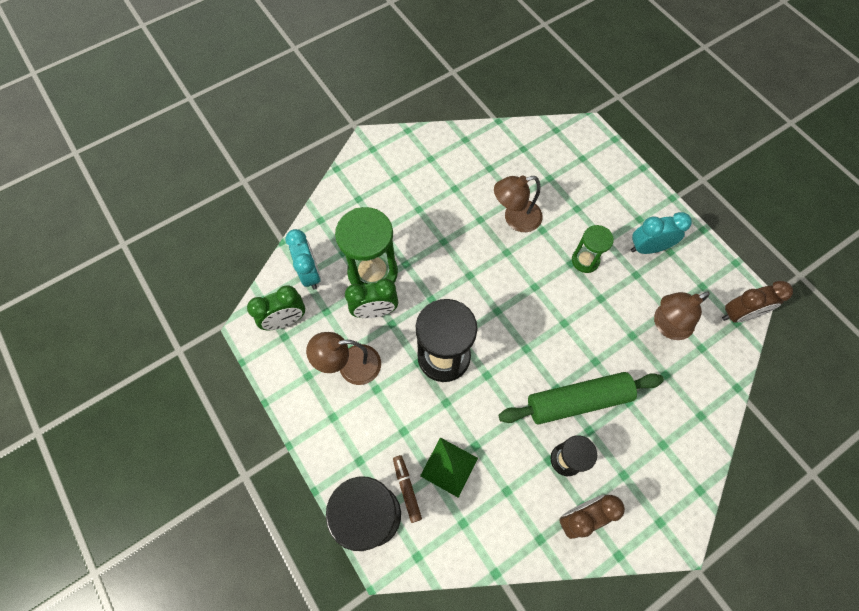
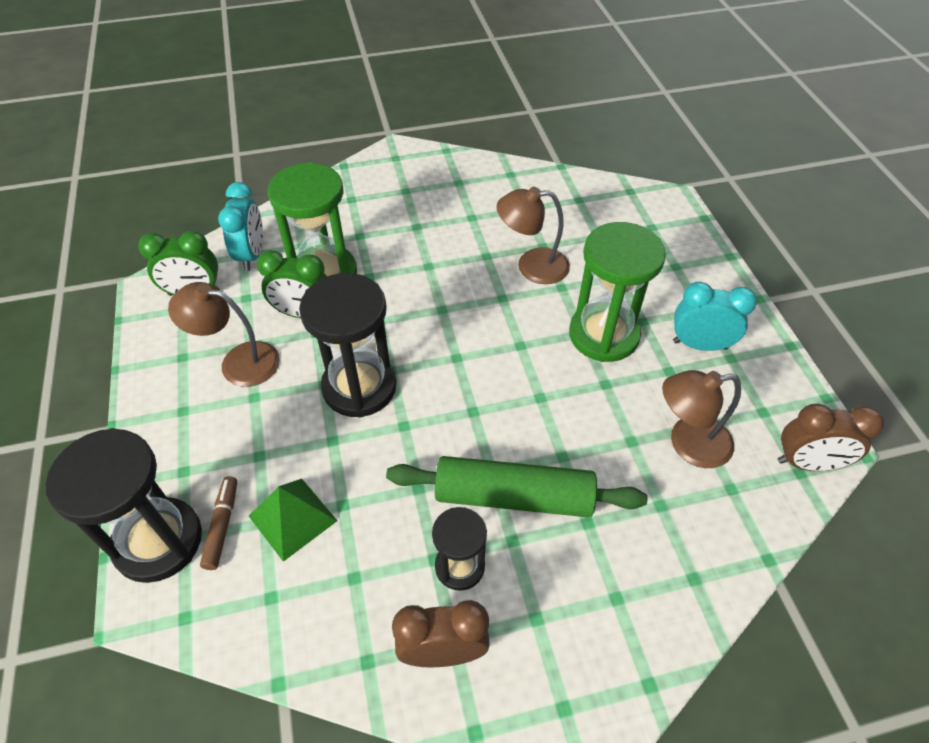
camera: 20 degrees right, 15 degrees down
green hourglass [572,225,614,273] -> green hourglass [569,222,666,362], size x1.77

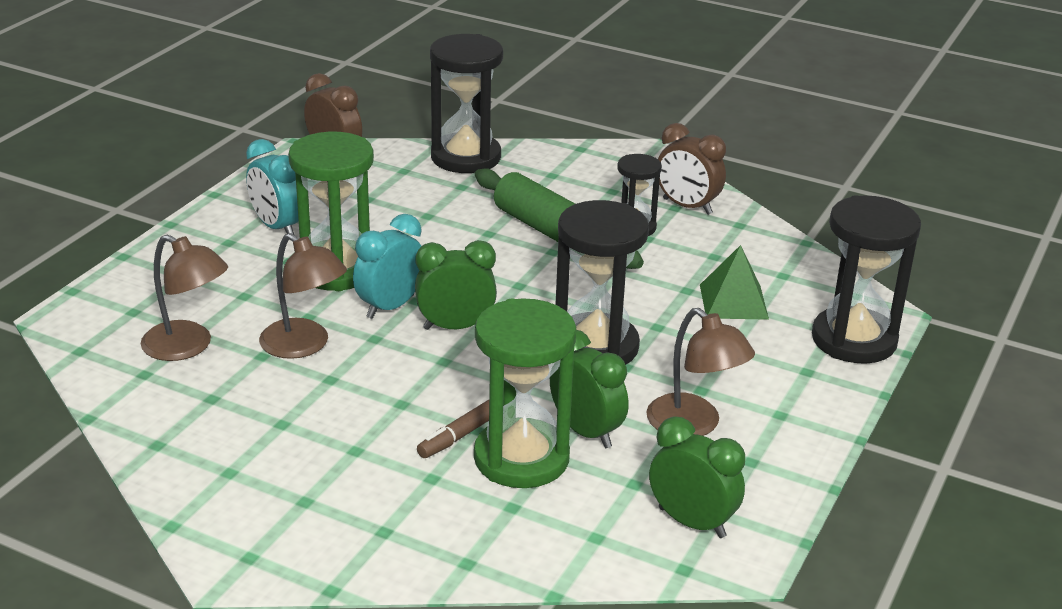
camera: 140 degrees left, 20 degrees down
brown marker [200,476,237,570] -> brown marker moved to [417,400,489,458]
turquoise clock [218,182,263,271] -> turquoise clock moved to [353,214,422,319]
brown lamp [662,370,741,468] -> brown lamp moved to [141,234,228,361]
none -> green clock [415,240,497,330]
none -> black hourglass [430,34,503,173]

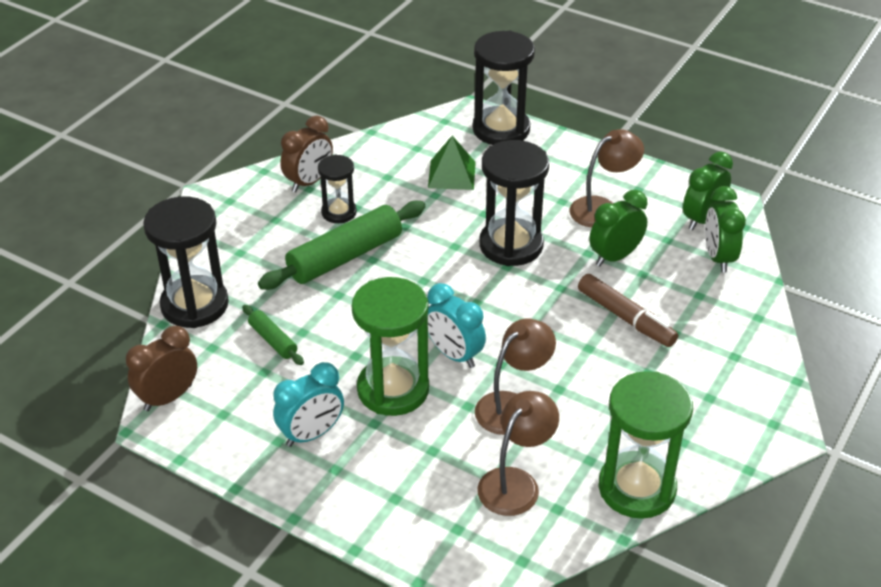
camera: 85 degrees left, 10 degrees up
green clock [415,240,497,330] -> green clock moved to [705,186,746,273]
brown marker [417,400,489,458] -> brown marker [578,274,678,347], size x1.54
green hourglass [474,298,576,488] -> green hourglass moved to [598,371,693,519]
none -> green rolling pin [242,305,304,365]

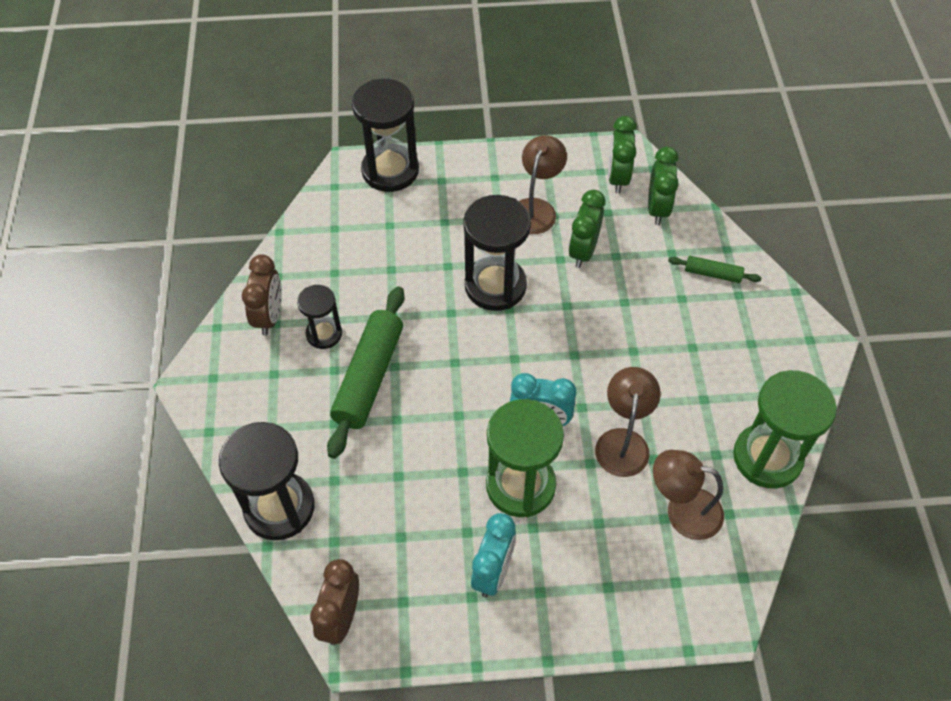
camera: 35 degrees left, 15 degrees up
green rolling pin [242,305,304,365] -> green rolling pin moved to [668,256,761,283]
green pyramid [428,136,476,190] -> none
brown lamp [477,391,559,516] -> brown lamp turned 75 degrees counterclockwise [653,450,724,540]
brown marker [578,274,678,347] -> none
green clock [705,186,746,273] -> green clock turned 135 degrees counterclockwise [648,147,679,225]

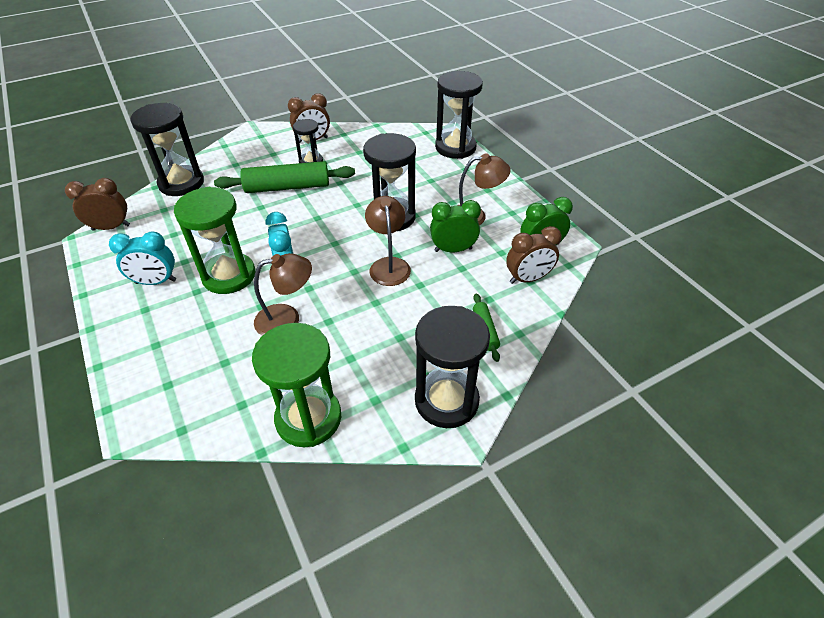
camera: 65 degrees right, 10 degrees down
green clock [648,147,679,225] -> brown clock [506,226,562,284]
brown lamp [653,450,724,540] -> brown lamp moved to [365,196,411,286]
none -> black hourglass [415,306,490,428]

